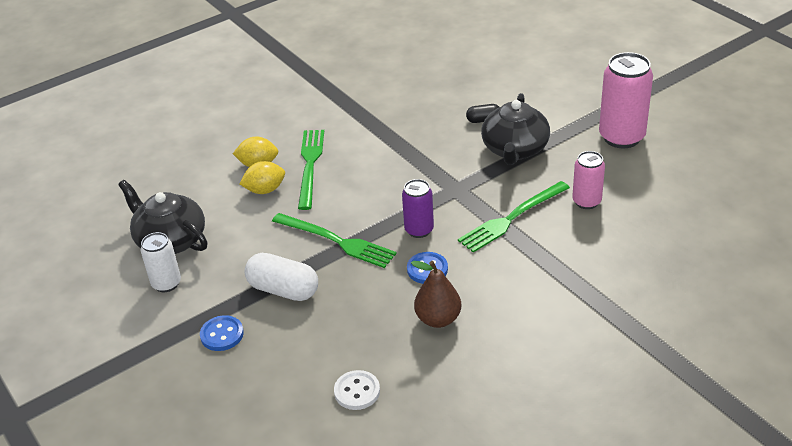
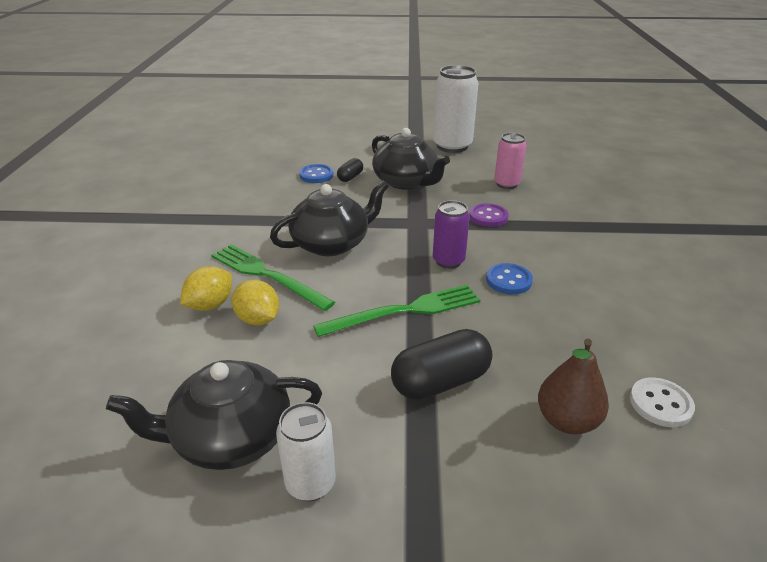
camera: 55 degrees left, 5 degrees down
blue button [200,315,244,351] -> blue button moved to [299,164,334,183]
yellow lemon [240,161,285,194] -> yellow lemon turned 60 degrees counterclockwise [232,280,279,325]
white capsule [244,253,318,301] -> black capsule [391,329,492,400]
brown pear [411,261,461,328] -> brown pear moved to [538,339,609,434]
green fork [458,181,570,253] -> purple button [469,203,509,227]
pink can [599,52,653,148] -> white can [433,65,479,153]
none -> black teapot [270,180,389,256]

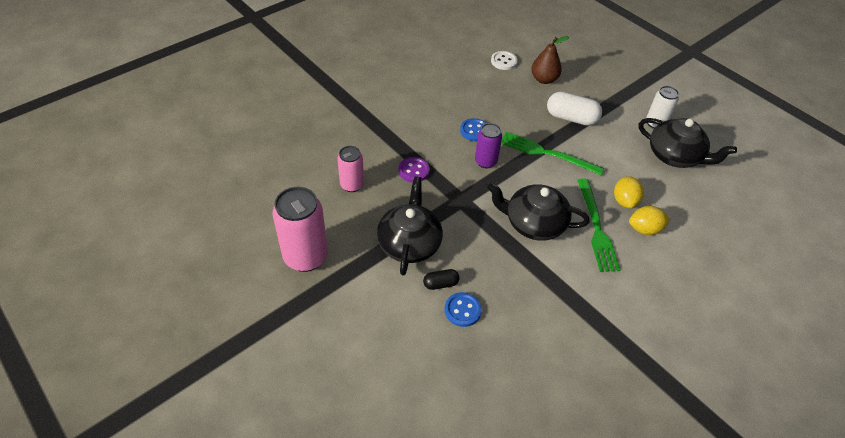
camera: 135 degrees left, 15 degrees up
black capsule [391,329,492,400] -> white capsule [547,91,602,126]
white can [433,65,479,153] -> pink can [272,187,328,272]

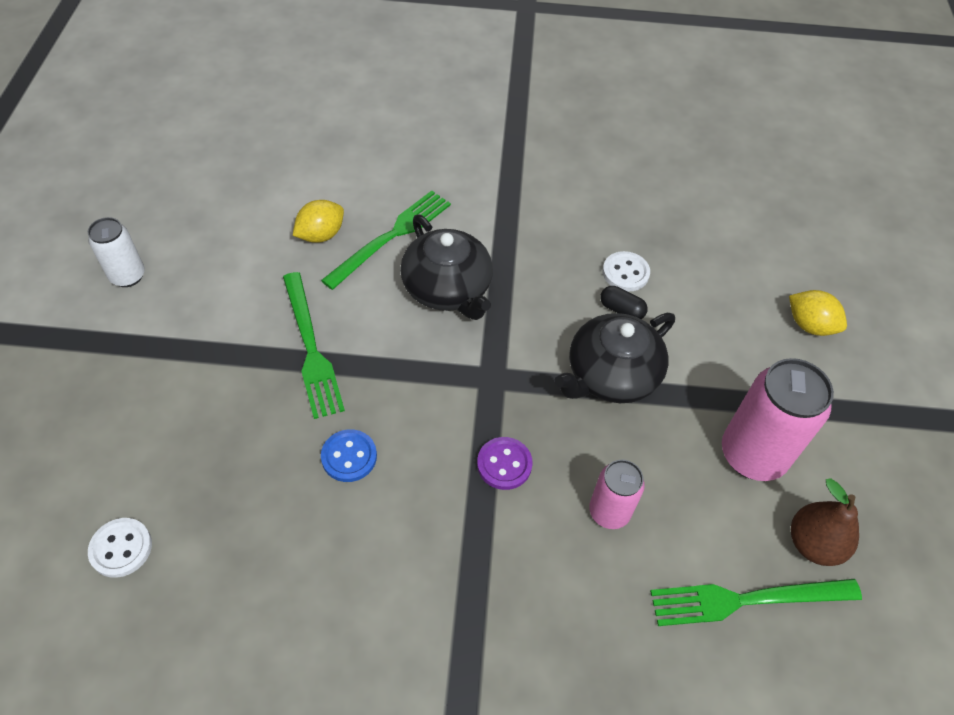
camera: 135 degrees left, 5 degrees up
blue button [445,292,482,327] -> white button [603,251,650,291]
purple can [475,123,502,168] -> none
brown pear [531,36,569,84] -> brown pear moved to [791,478,859,566]
white capsule [547,91,602,126] -> none
yellow lemon [629,206,671,235] -> yellow lemon moved to [789,290,847,336]
black teapot [639,118,737,168] -> none
none -> green fork [650,579,862,626]

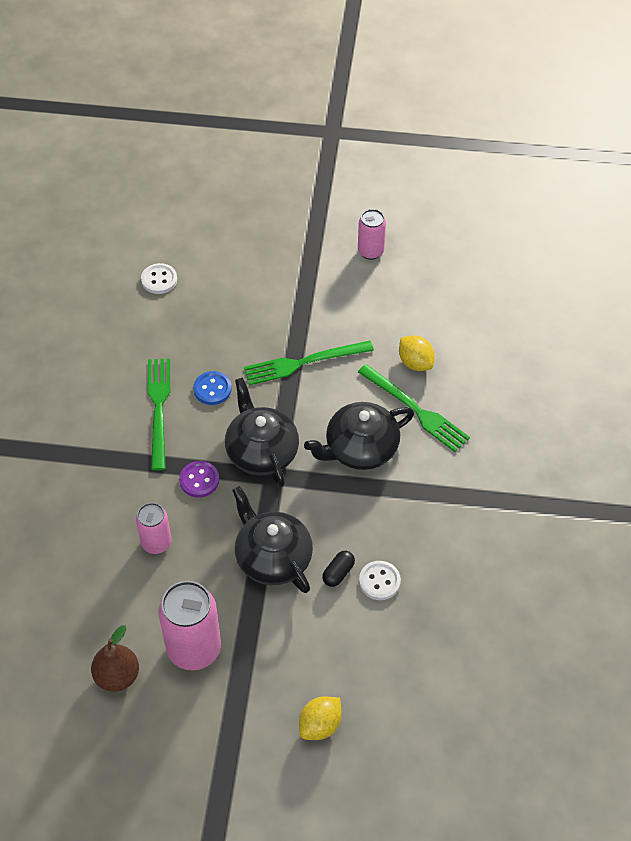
camera: 95 degrees right, 0 degrees up
white can [88,217,145,287] -> pink can [358,209,386,260]
green fork [650,579,862,626] -> green fork moved to [148,358,170,471]
none -> black teapot [225,378,299,487]

